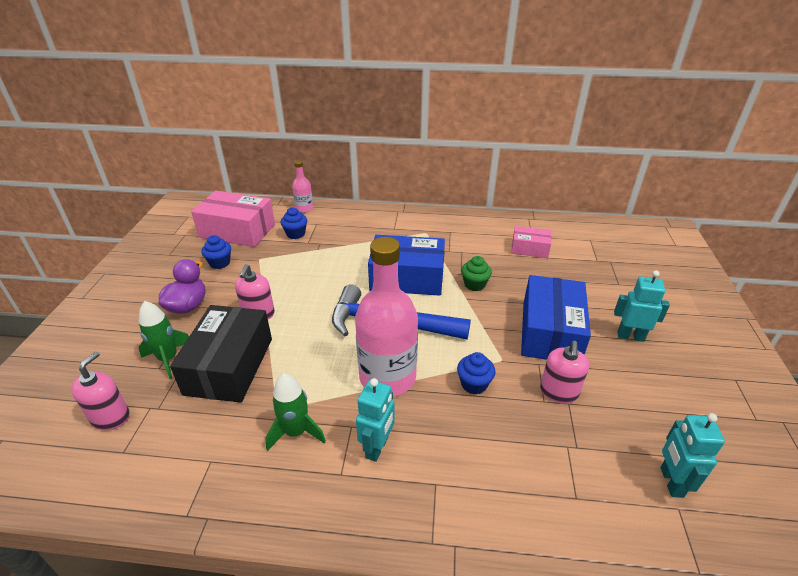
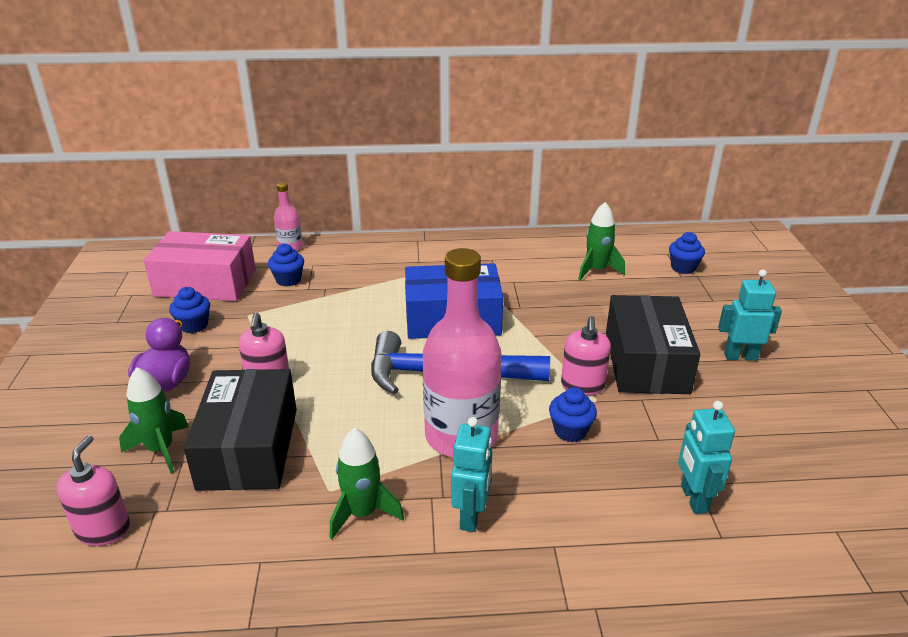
camera: 10 degrees left, 5 degrees down
green cupcake [461,256,492,291] -> none
pink box [511,226,551,258] -> green rocket [578,202,625,281]
blue box [521,275,591,360] -> black box [606,295,700,394]
pink soap dispenser [540,341,589,403] -> pink soap dispenser moved to [561,316,611,395]
turquoise robot [660,413,725,498] -> turquoise robot moved to [678,401,735,514]
none -> blue cupcake [669,232,705,274]

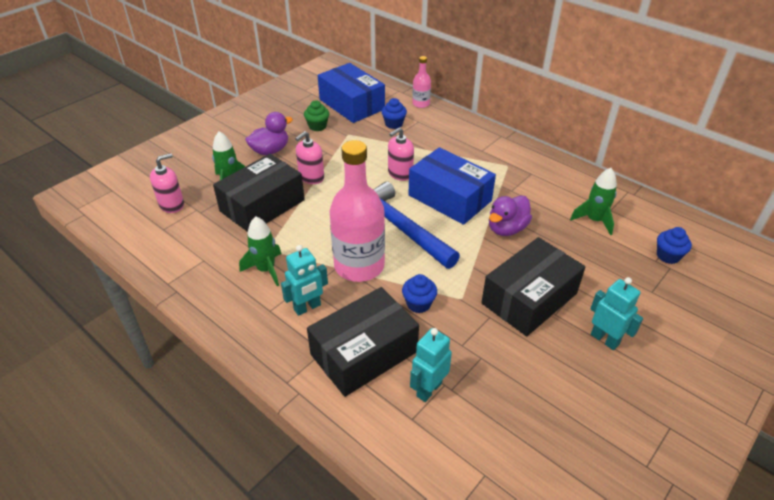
camera: 45 degrees right, 10 degrees up
pink box [144,231,256,301] -> blue box [318,63,385,123]
blue cupcake [169,287,210,333] -> green cupcake [304,100,329,131]
pink soap dispenser [561,316,611,395] -> pink soap dispenser moved to [388,127,414,181]
none -> black box [307,287,419,397]
none -> purple duck [489,195,532,236]

